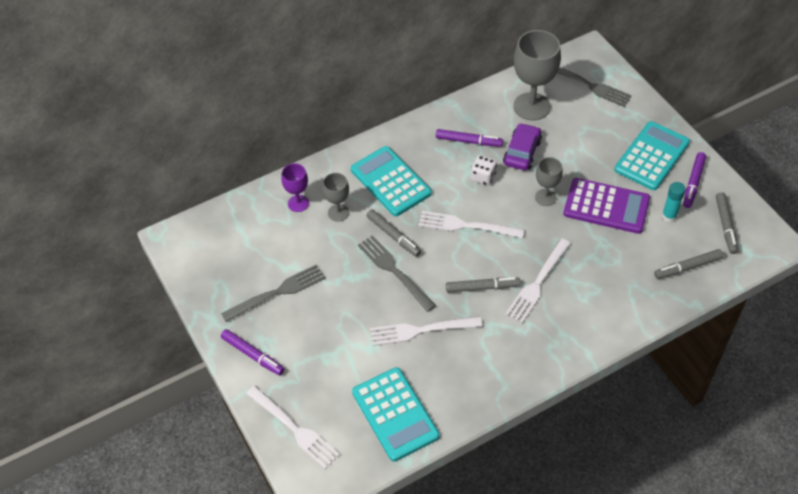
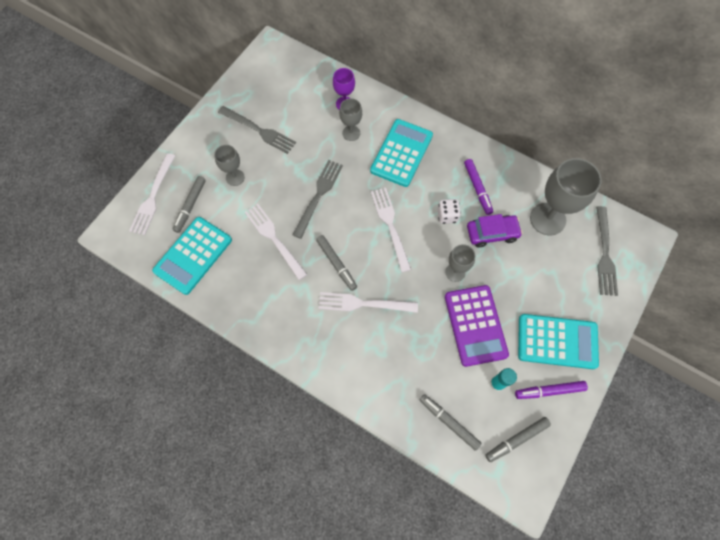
camera: 60 degrees right, 15 degrees up
purple marker [221,329,284,375] -> none
grey marker [366,209,421,257] -> grey marker moved to [173,176,206,233]
none -> grey goblet [214,145,245,186]

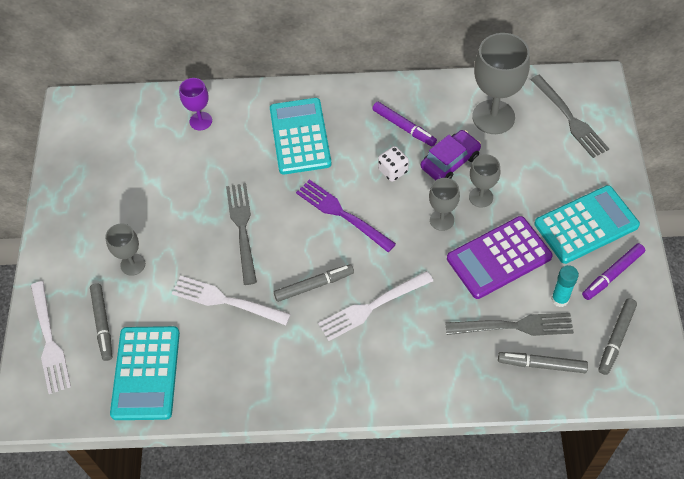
camera: 30 degrees left, 10 degrees down
grey fork [218,106,296,154] -> grey fork moved to [446,313,574,336]
grey marker [316,235,357,291] -> grey marker turned 45 degrees counterclockwise [274,264,354,302]
grey goblet [339,98,362,141] -> grey goblet moved to [469,154,500,208]
white fork [371,188,411,272] -> purple fork [296,179,396,252]
purple calculator [445,285,509,367] -> purple calculator turned 105 degrees clockwise [447,216,553,299]

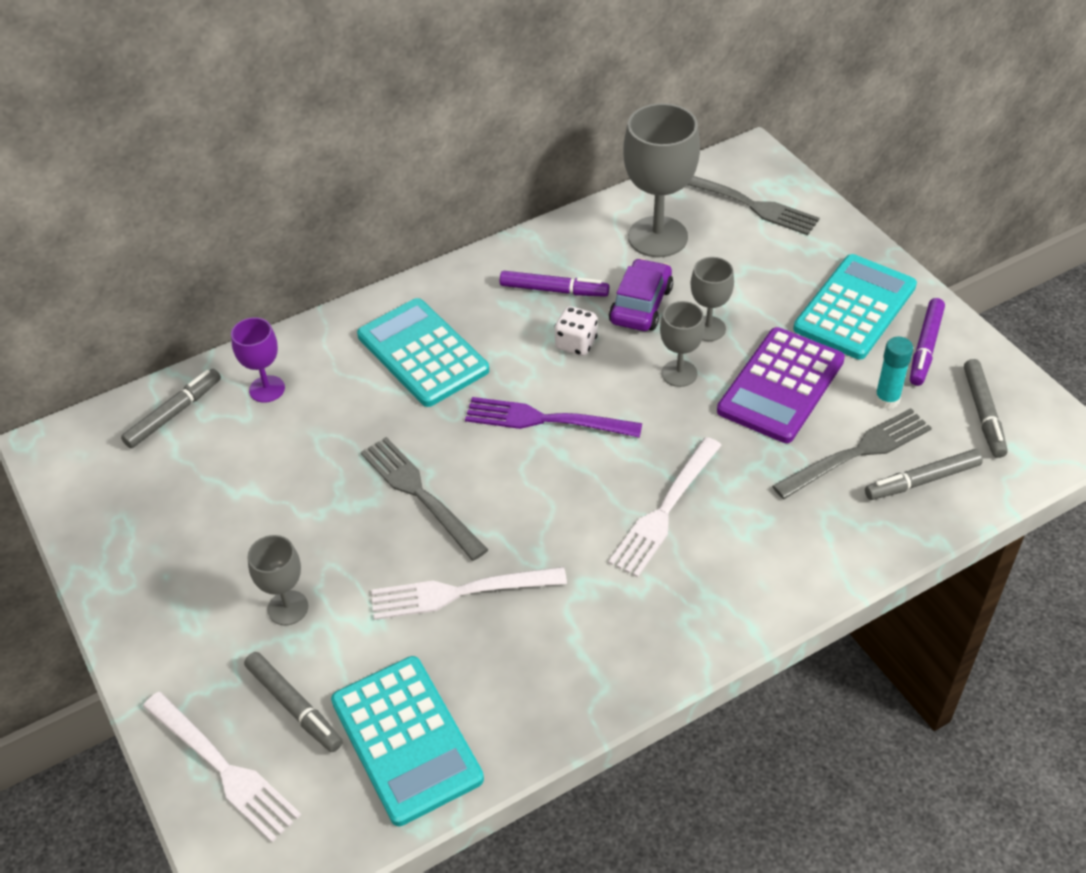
camera: 30 degrees left, 10 degrees down
grey marker [274,264,354,302] -> grey marker moved to [121,369,221,448]

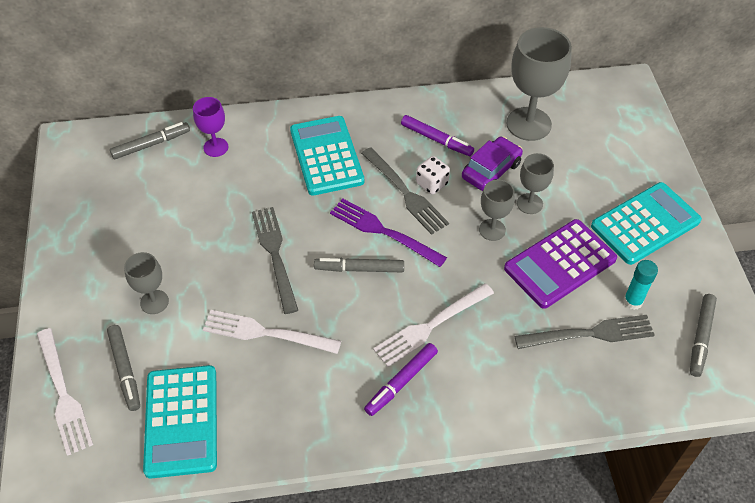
camera: 20 degrees right, 5 degrees up
grey fork [687,176,820,235] -> grey fork moved to [361,147,449,235]
grey marker [865,449,983,500] -> grey marker moved to [314,258,404,272]
purple marker [910,298,945,386] -> purple marker moved to [364,343,438,416]

